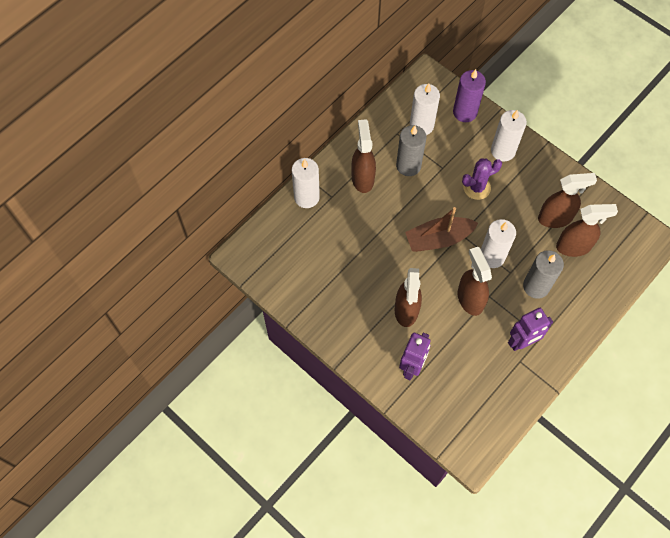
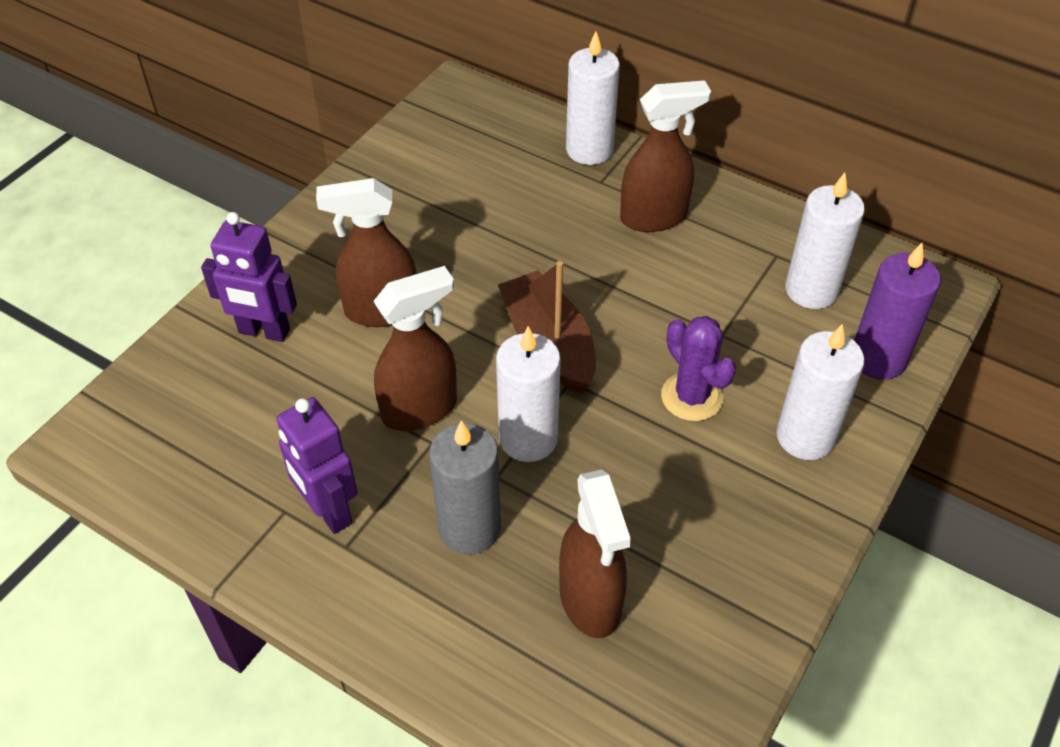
camera: 80 degrees right, 15 degrees down
grey candle [396,125,427,176] -> none
brown spray bottle [538,173,597,228] -> none

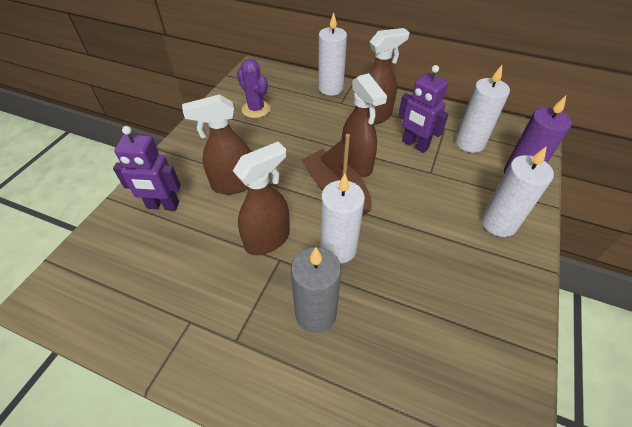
camera: 10 degrees left, 0 degrees up
purple robot [277,397,358,534] -> purple robot moved to [398,65,449,153]
brown spray bottle [559,469,631,638] -> brown spray bottle moved to [342,73,387,177]
purple cactus [661,316,736,421] -> purple cactus moved to [237,59,271,118]

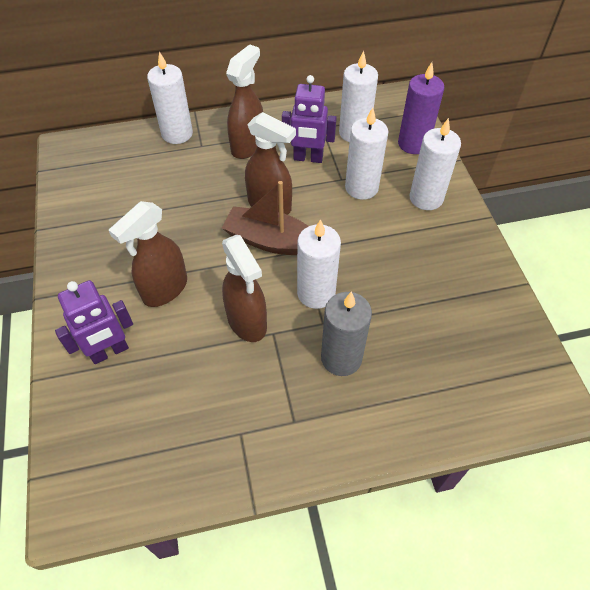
camera: 35 degrees left, 5 degrees up
brown spray bottle [233,142,290,255] -> brown spray bottle turned 135 degrees clockwise [222,235,267,342]
purple cactus [237,59,271,118] -> none
none -> white candle [345,107,388,200]

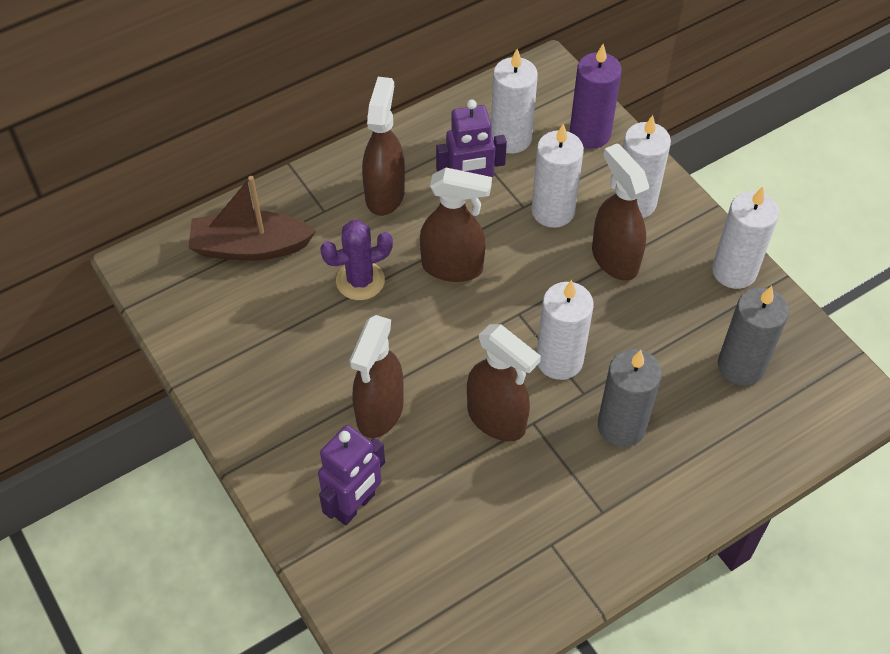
camera: 20 degrees left, 0 degrees up
white candle [147,51,193,144] -> white candle moved to [712,186,779,289]
brown boat [222,181,309,255] -> brown boat moved to [188,176,316,261]
none -> purple cactus [320,220,393,300]
none -> brown spray bottle [592,143,649,281]
none -> grey candle [718,286,789,385]

